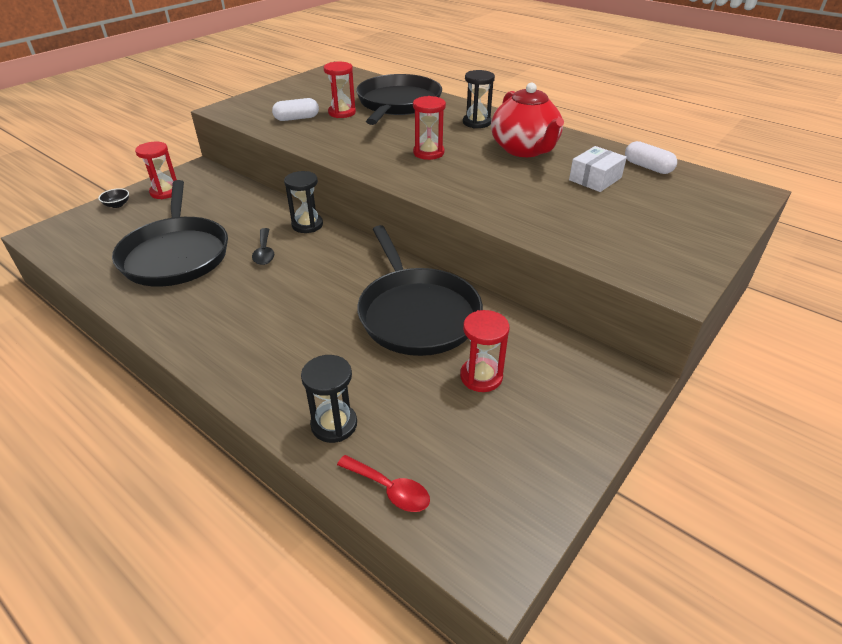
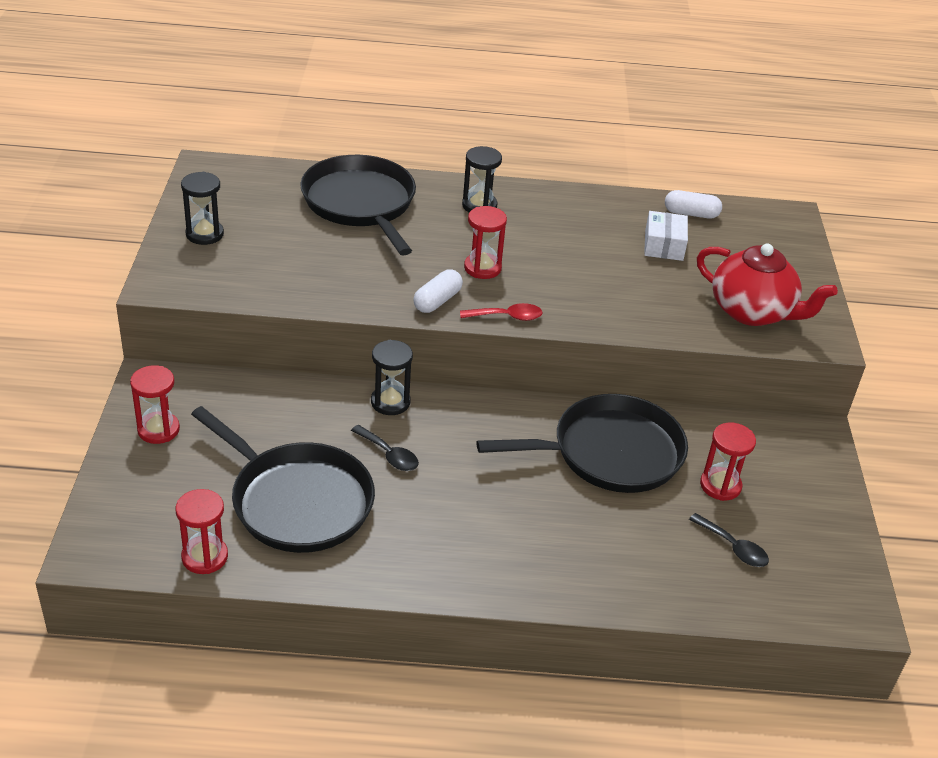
camera: 40 degrees left, 0 degrees up
black bowl [98,188,129,208] -> none
white capsule [272,98,319,121] -> white capsule moved to [413,269,463,313]
black hourglass [301,355,357,443] -> black hourglass moved to [181,172,224,245]
red hourglass [324,62,356,118] -> red hourglass moved to [175,489,228,574]
red spoon [337,455,430,512] -> red spoon moved to [460,303,543,321]
black pan [357,225,483,356] -> black pan turned 45 degrees counterclockwise [477,394,688,493]
red teapot [491,83,564,157] -> red teapot moved to [697,243,838,326]
none -> black spoon [689,513,769,567]

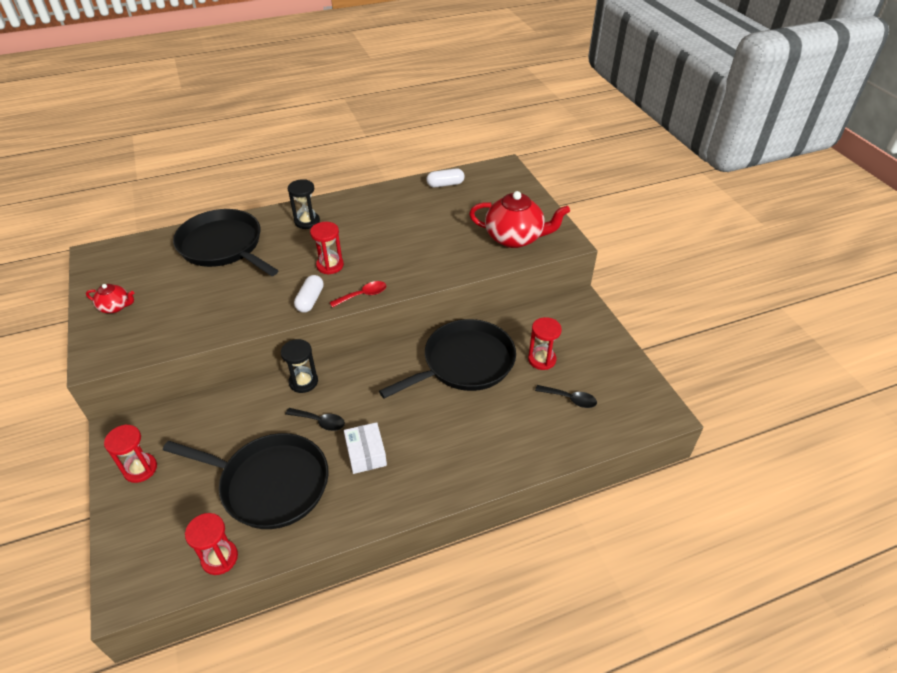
camera: 20 degrees left, 5 degrees up
black hourglass [181,172,224,245] -> red teapot [86,284,134,313]
white box [644,211,688,261] -> white box moved to [344,422,387,474]

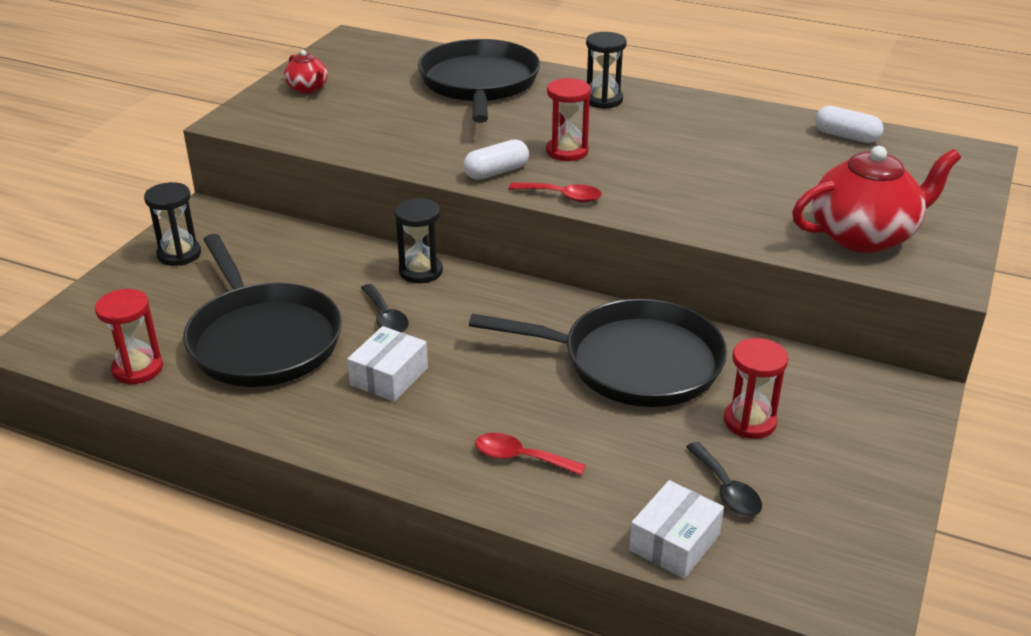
camera: 45 degrees right, 10 degrees down
red hourglass [104,424,157,483] -> black hourglass [144,182,201,266]
red teapot [469,191,570,248] -> red teapot turned 75 degrees counterclockwise [792,146,961,253]
none -> red spoon [475,433,586,476]
none -> white box [629,480,724,579]

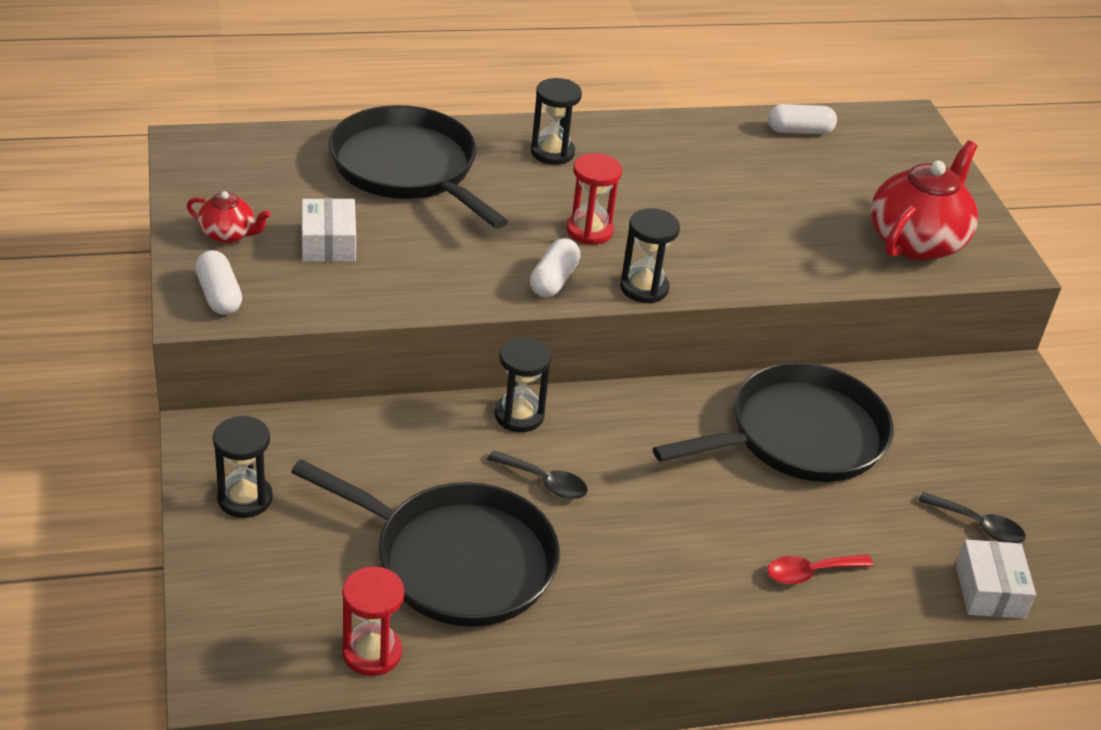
camera: 40 degrees left, 5 degrees up
white box [347,326,428,402] -> white box moved to [302,198,356,262]
red spoon [509,182,602,202] -> black hourglass [620,208,680,303]
red hourglass [724,338,788,439] -> none
none -> white capsule [195,250,242,315]

